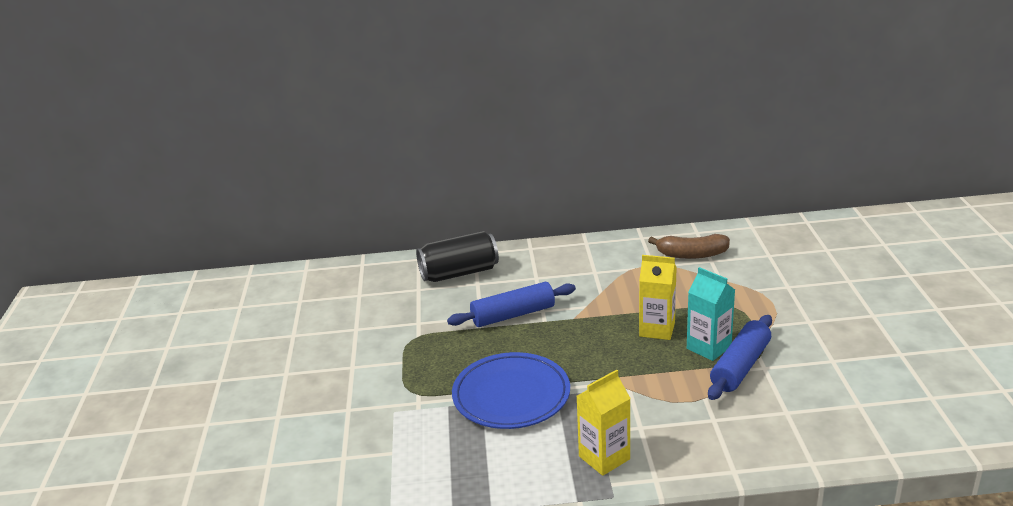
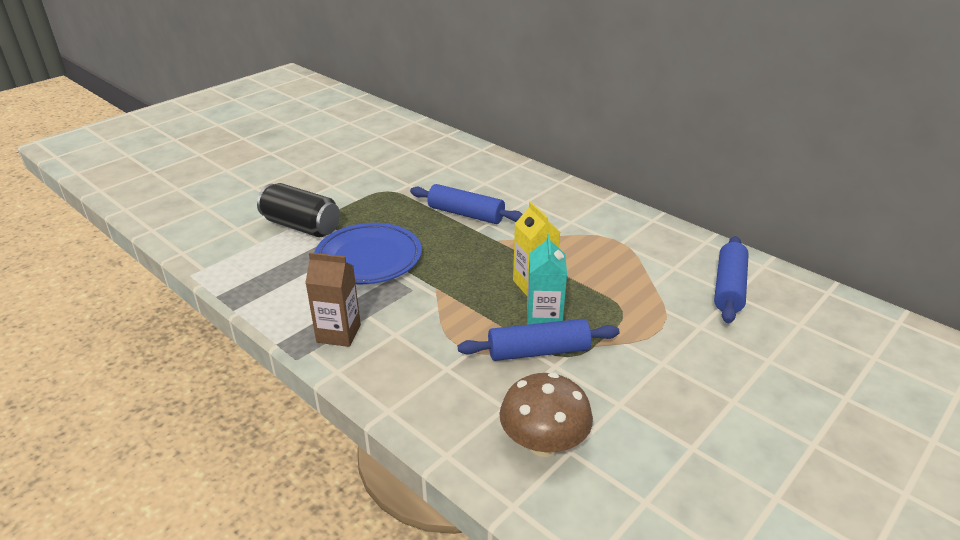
camera: 45 degrees right, 5 degrees up
black can [416,231,499,282] -> black can moved to [257,183,340,237]
yellow carton [577,370,630,476] -> brown carton [305,253,361,347]
brown banana [648,234,730,259] -> none
none -> brown mushroom [499,373,593,457]
none -> blue rolling pin [714,236,749,323]

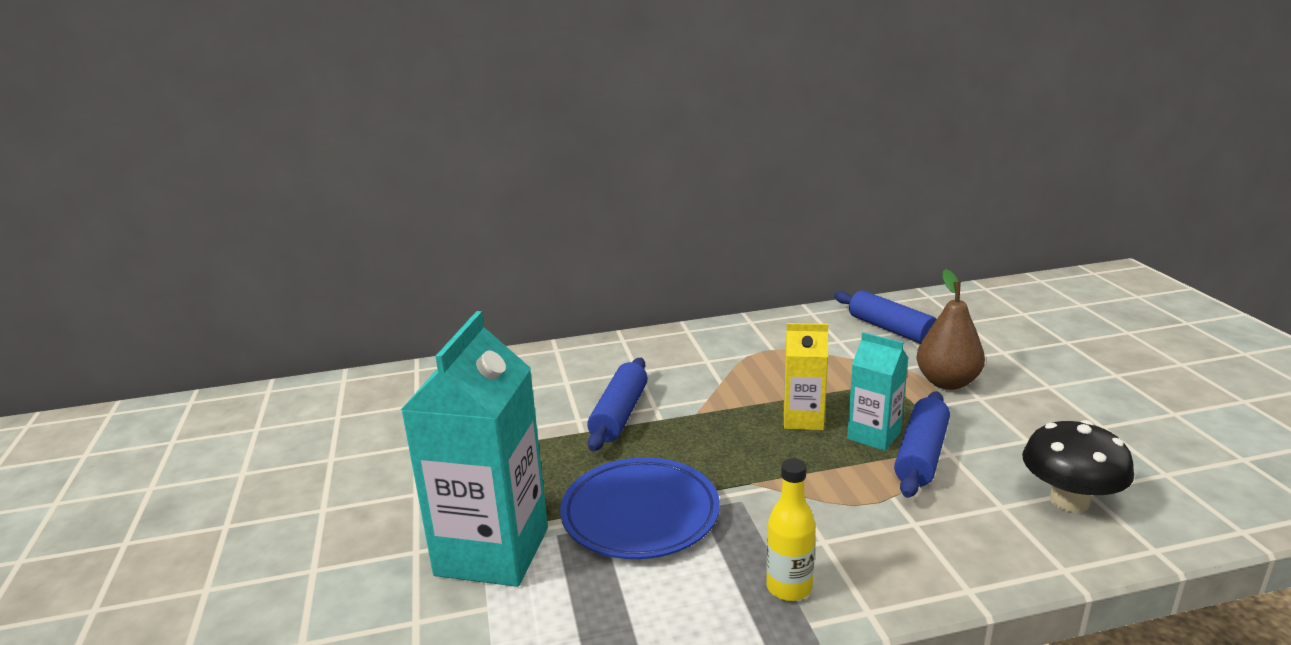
camera: 55 degrees left, 10 degrees down
black can [257,183,340,237] -> turquoise carton [401,311,548,587]
brown carton [305,253,361,347] -> yellow bottle [766,458,816,601]
blue rolling pin [410,184,523,224] -> blue rolling pin turned 45 degrees counterclockwise [587,358,648,451]
brown mushroom [499,373,593,457] -> black mushroom [1022,420,1134,513]
none -> brown pear [916,269,985,390]

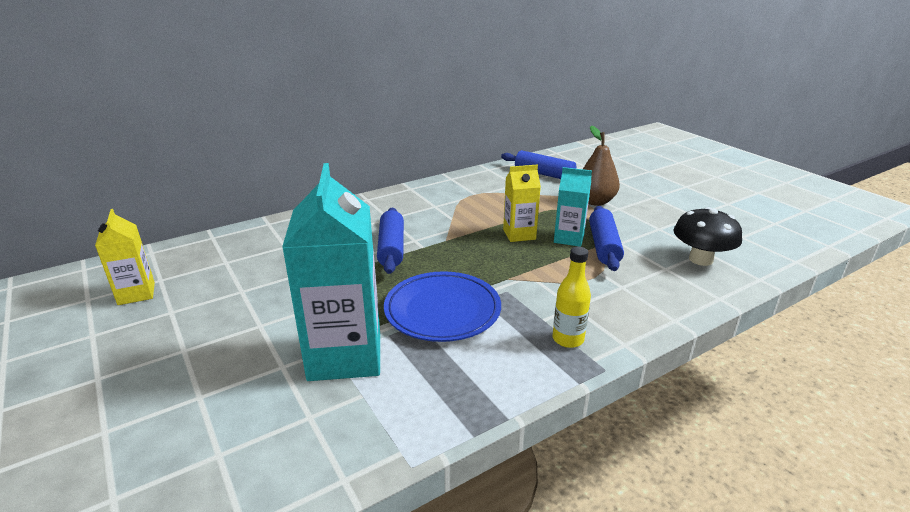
camera: 20 degrees left, 5 degrees up
none -> yellow carton [95,209,155,305]

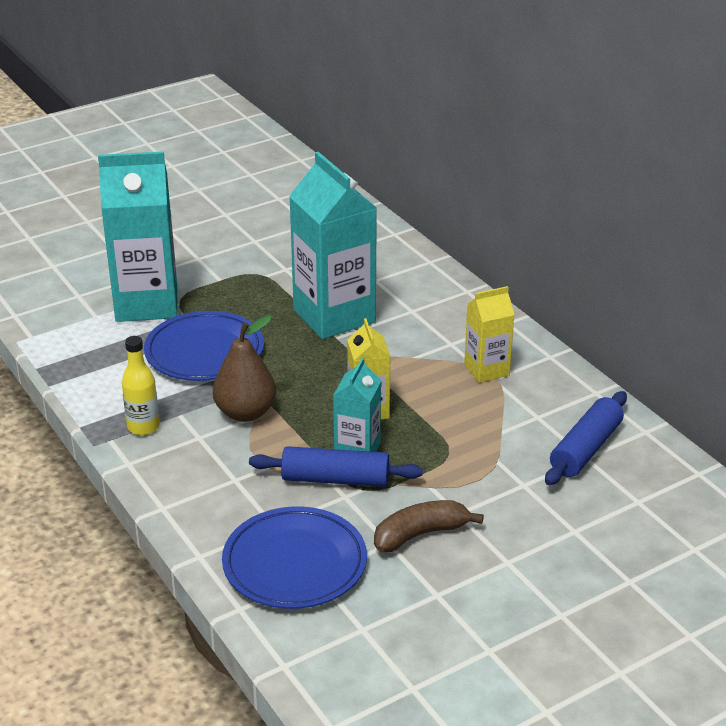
camera: 90 degrees right, 5 degrees up
yellow carton [95,209,155,305] -> yellow carton moved to [464,286,515,383]
blue rolling pin [377,208,404,274] -> turquoise carton [289,152,377,339]
brown pear [583,126,620,206] -> brown pear moved to [213,315,276,422]
black mushroom [674,207,742,266] -> blue plate [222,506,367,609]
none -> brown banana [374,500,484,552]

